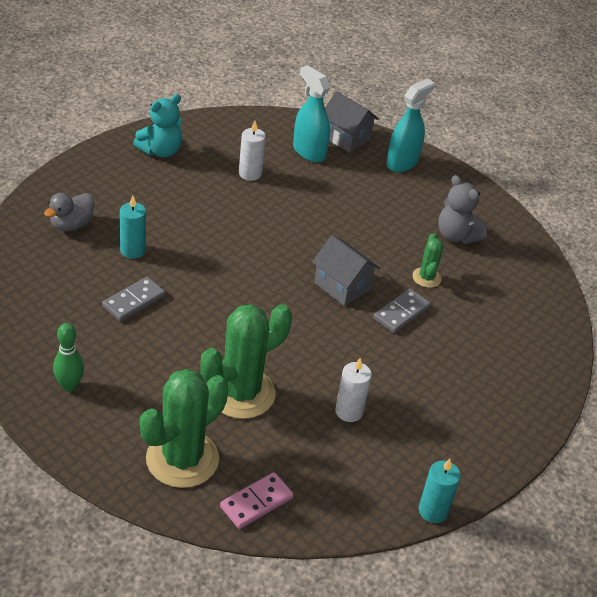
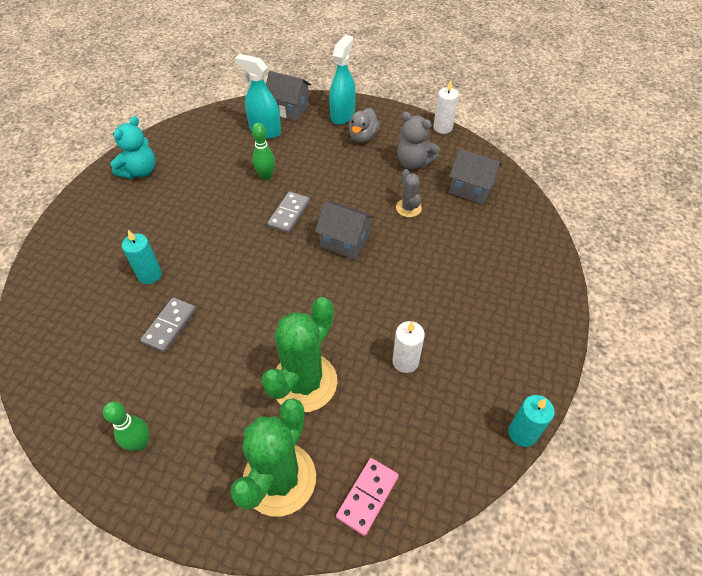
camera: 15 degrees left, 10 degrees up
grey duck [44,193,94,231] -> grey duck moved to [349,108,380,143]
white candle [239,121,266,181] -> white candle moved to [433,80,459,134]
grey domino [373,289,431,333] -> grey domino moved to [267,191,310,234]
green cactus [412,233,443,288] -> grey cactus [396,169,422,217]
none -> green bowling pin [252,123,275,180]
none -> grey house [449,149,502,205]

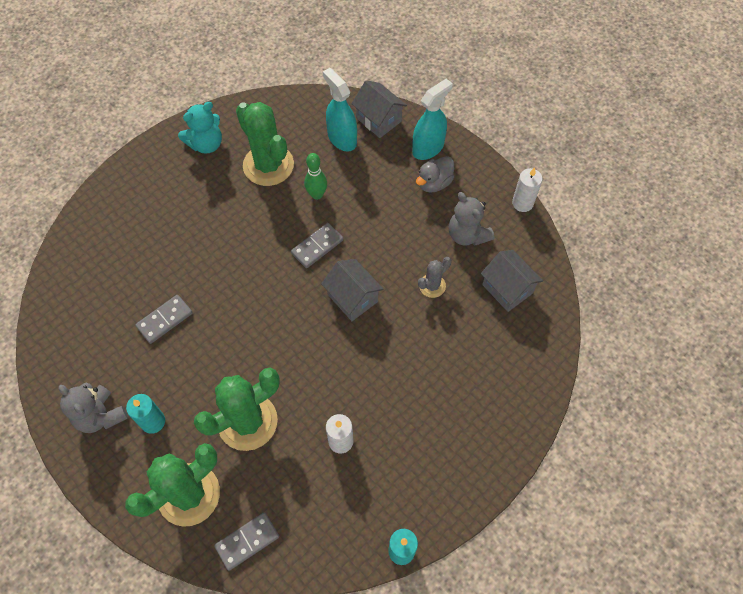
camera: 25 degrees right, 10 degrees up
green bowling pin [103,401,149,451] -> grey teddy bear [58,382,128,433]
turquoise candle [122,230,162,284] -> turquoise candle moved to [126,394,165,434]
pink domino [336,458,399,536] -> grey domino [214,512,279,571]
grey cactus [396,169,422,217] -> grey cactus turned 45 degrees clockwise [418,257,452,298]
none -> green cactus [236,102,294,186]

